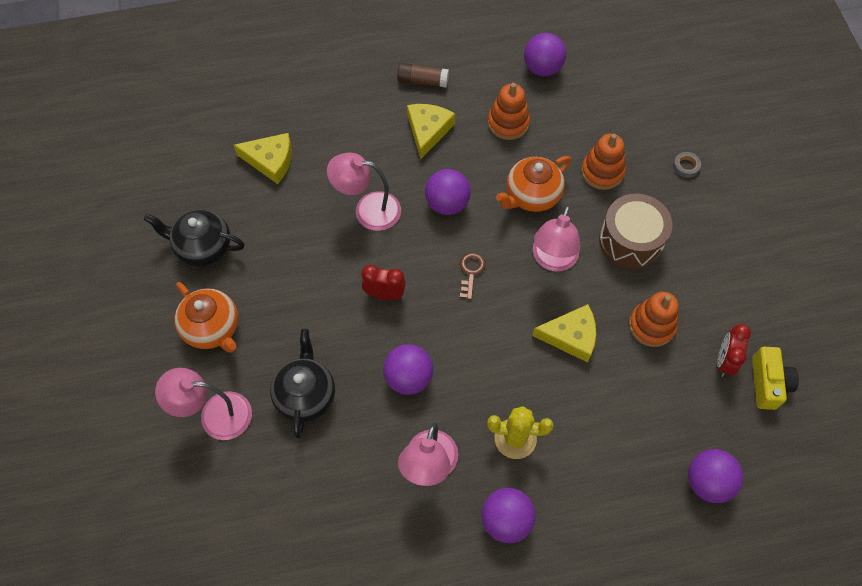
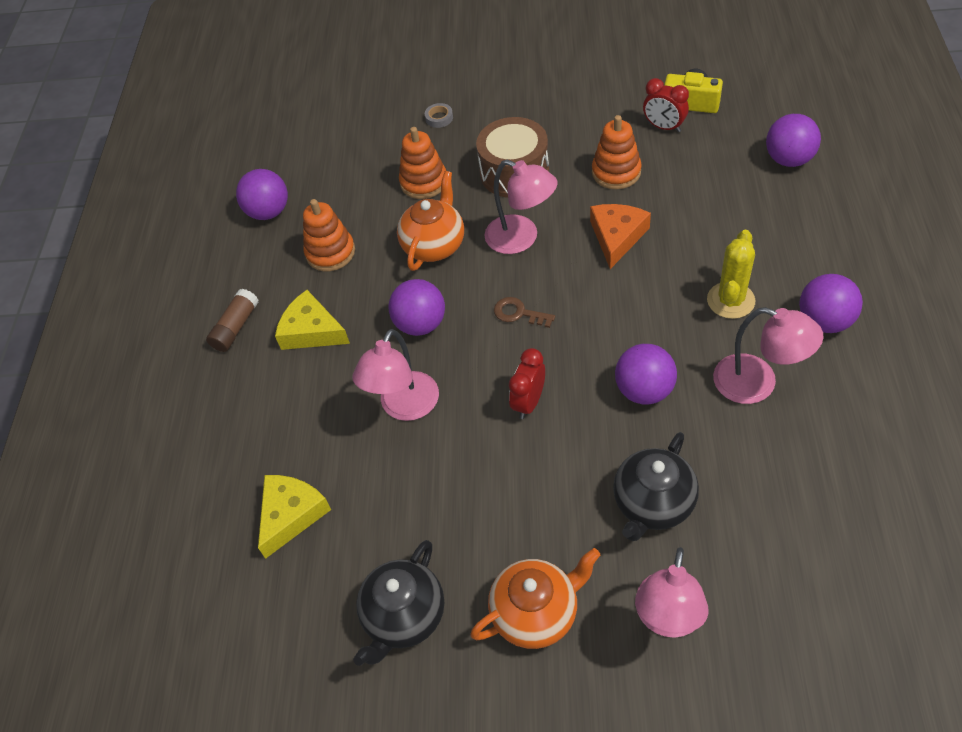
camera: 70 degrees left, 10 degrees down
black teapot [270,329,335,438] -> black teapot turned 75 degrees counterclockwise [613,432,699,541]
orange teapot [496,156,571,212] -> orange teapot turned 135 degrees counterclockwise [397,171,464,271]
yellow cheese [532,304,596,363] -> orange cheese [590,204,651,269]

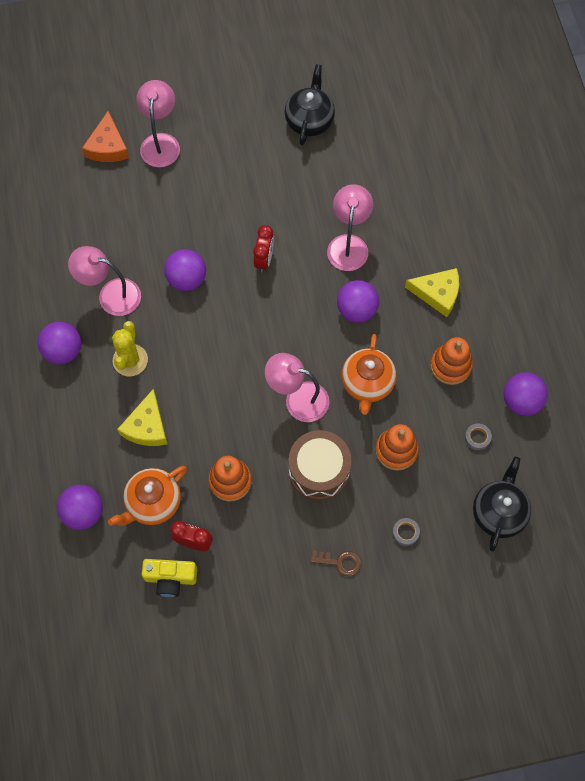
camera: 160 degrees right, 15 degrees up
brown glue stick [206,289,258,352] -> none
yellow cheese [258,475,331,559] -> yellow cheese moved to [117,389,167,446]
orange teapot [470,548,600,649] -> orange teapot moved to [108,466,187,526]
brown key [494,297,555,328] -> brown key moved to [310,550,362,576]
orange cheese [590,204,651,269] -> orange cheese moved to [82,111,129,162]
black teapot [613,432,699,541] -> black teapot moved to [473,457,531,551]
none -> grey tape [465,423,492,450]

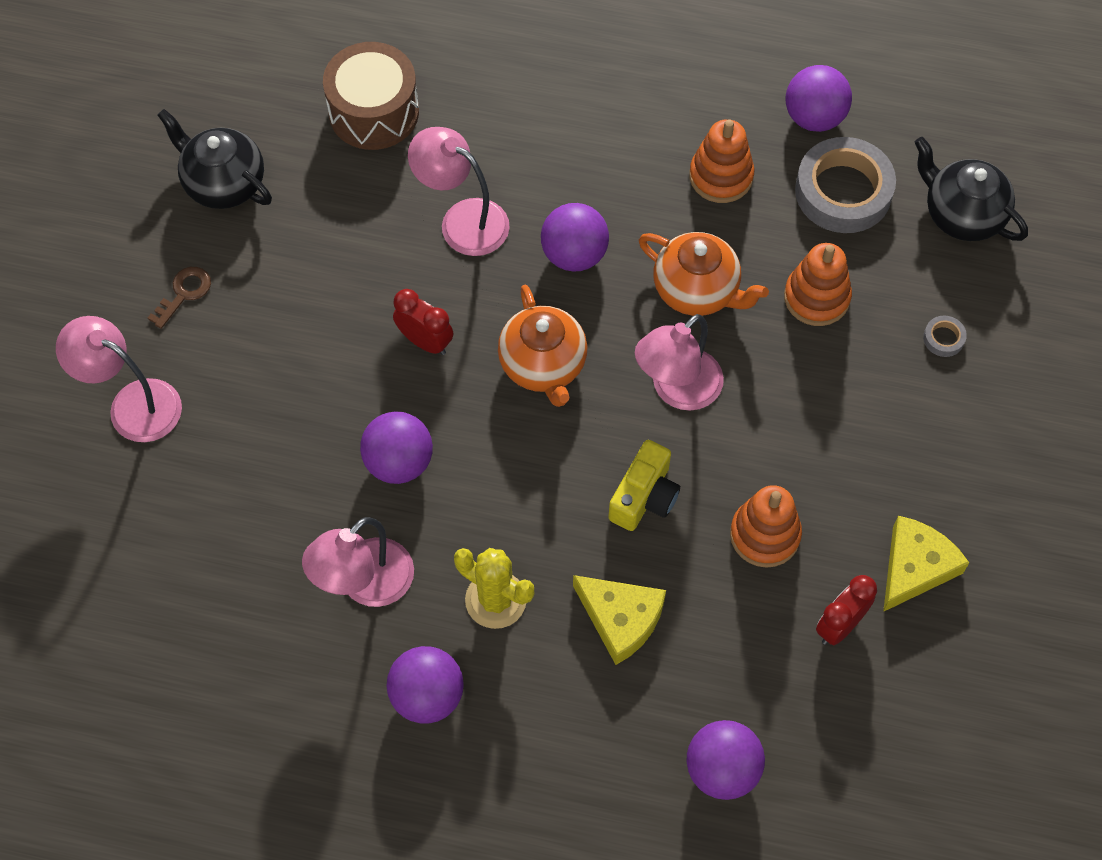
camera: 65 degrees left, 5 degrees down
orange cheese [82,111,129,162] -> none
orange teapot [108,466,187,526] -> orange teapot moved to [498,285,587,407]
yellow camera [142,559,197,597] -> yellow camera moved to [608,440,680,531]
brown drum [289,430,352,500] -> brown drum moved to [323,42,419,150]
brown key [310,550,362,576] -> brown key moved to [148,267,211,329]
yellow cheese [405,268,459,317] -> yellow cheese moved to [883,516,969,612]
grey tape [465,423,492,450] -> grey tape [795,137,896,233], size x2.45

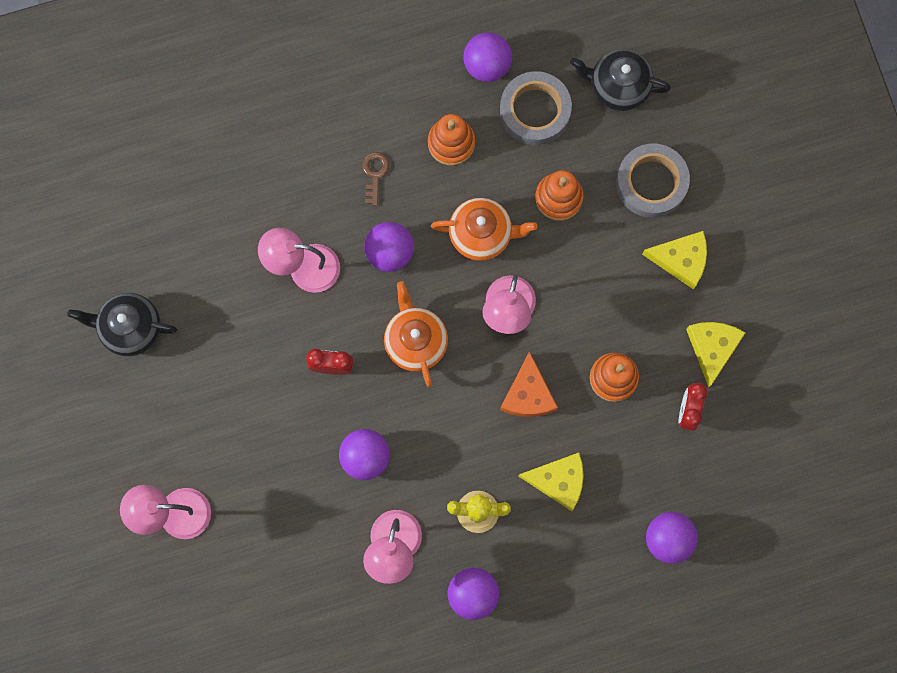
camera: 30 degrees left, 15 degrees up
brown key [148,267,211,329] -> brown key moved to [362,152,390,205]
brown drum [323,42,419,150] -> none
orange teapot [498,285,587,407] -> orange teapot turned 150 degrees counterclockwise [384,281,448,387]
yellow camera [608,440,680,531] -> orange cheese [500,352,558,417]
grey tape [923,316,967,357] -> grey tape [616,144,690,218], size x2.45
none -> yellow cheese [642,231,707,289]

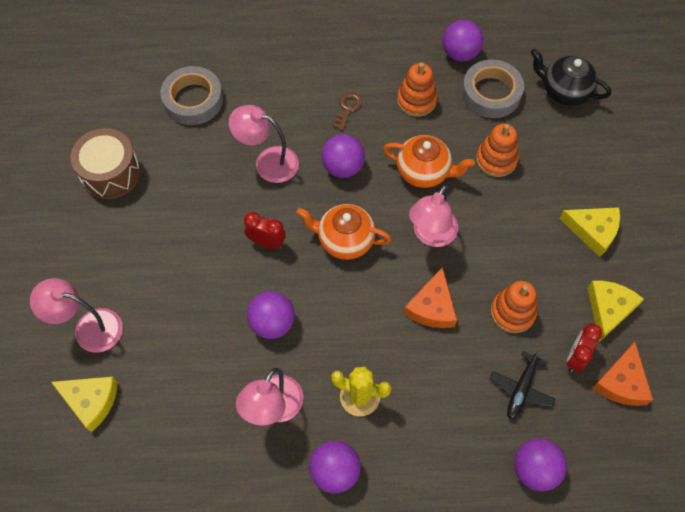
camera: 15 degrees right, 15 degrees down
black teapot [67,293,177,356] -> brown drum [70,128,141,199]
orange teapot [384,281,448,387] -> orange teapot turned 75 degrees counterclockwise [296,204,391,260]
yellow cheese [518,453,583,511] -> yellow cheese moved to [51,376,118,432]
grey tape [616,144,690,218] -> grey tape moved to [160,66,223,125]
none -> black plane [490,349,555,420]
none -> orange cheese [592,342,653,406]

